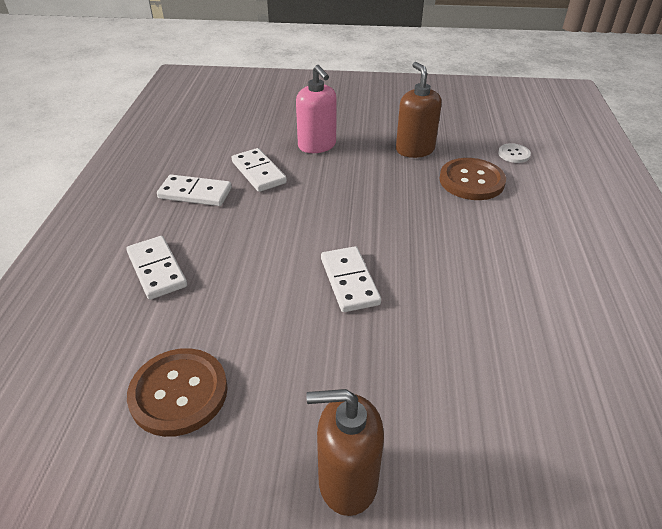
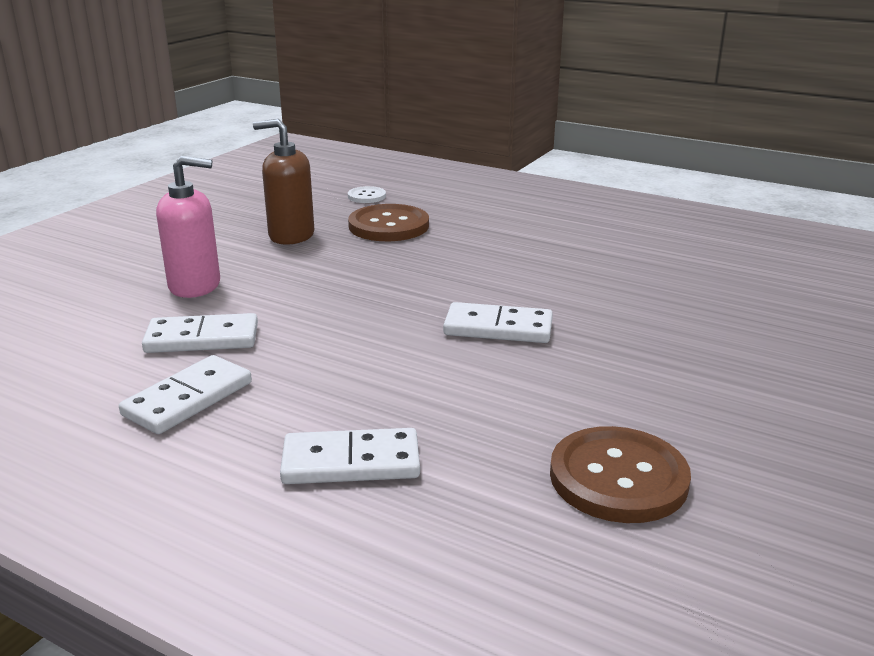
camera: 65 degrees left, 15 degrees down
brown soap dispenser [306,389,384,516] -> none

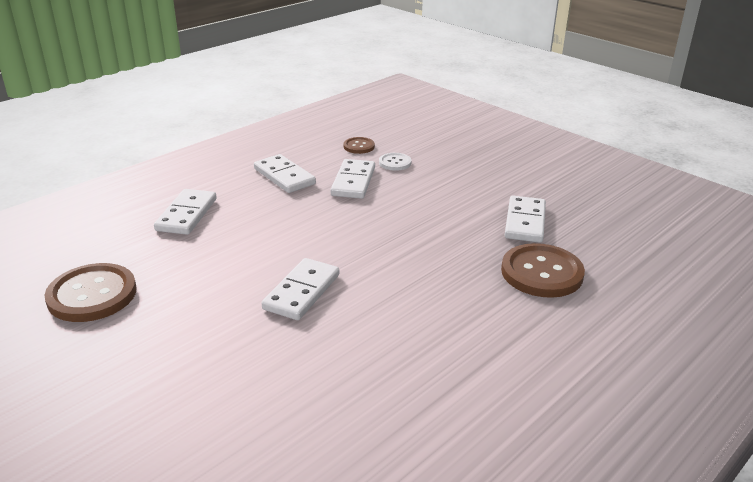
camera: 105 degrees right, 5 degrees up
pink soap dispenser [156,156,220,298] -> none
brown soap dispenser [253,119,314,245] -> white domino [505,196,546,243]
white button [348,186,386,203] -> white button moved to [379,153,411,171]
none -> brown button [344,137,375,154]

